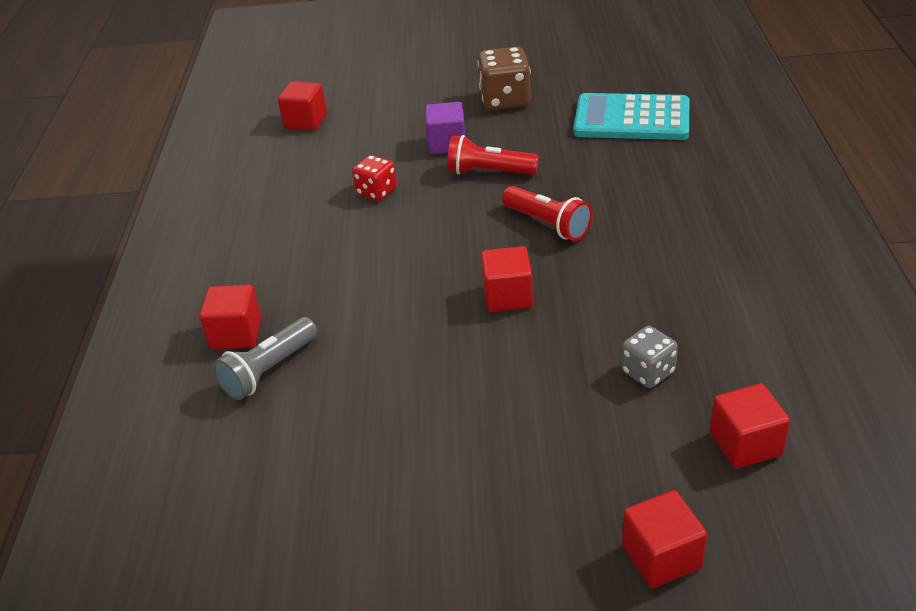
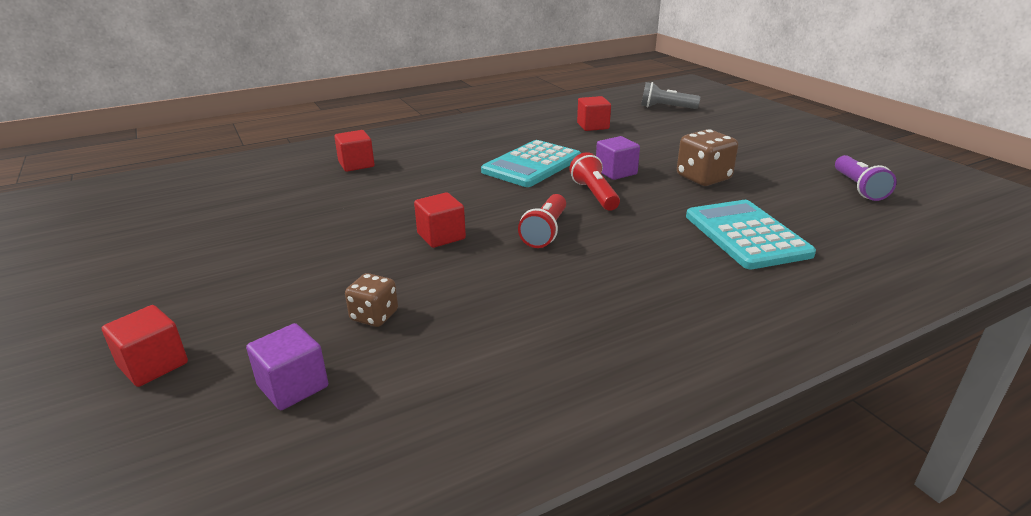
camera: 60 degrees right, 10 degrees down
grey flashlight [213,317,317,400] -> grey flashlight moved to [641,82,700,109]
red dice [352,155,397,201] -> turquoise calculator [481,140,581,187]
grey dice [621,326,678,388] -> brown dice [345,273,398,327]
red cube [710,383,790,469] -> purple cube [246,323,328,410]
none -> purple flashlight [835,155,897,201]

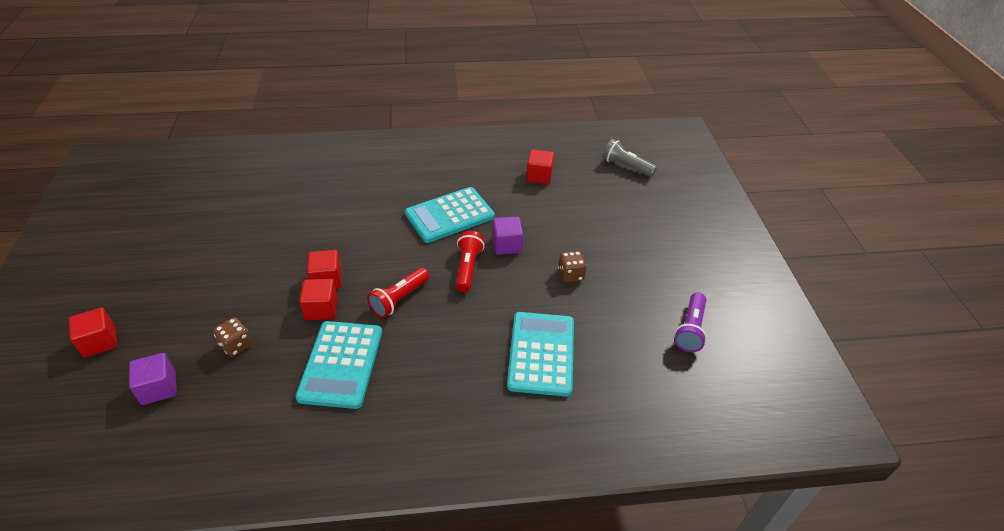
camera: 20 degrees right, 15 degrees up
red cube [334,130,375,172] -> red cube moved to [299,279,338,320]
brown dice [677,129,738,186] -> brown dice [558,251,587,282], size x0.62
none -> turquoise calculator [295,321,382,409]

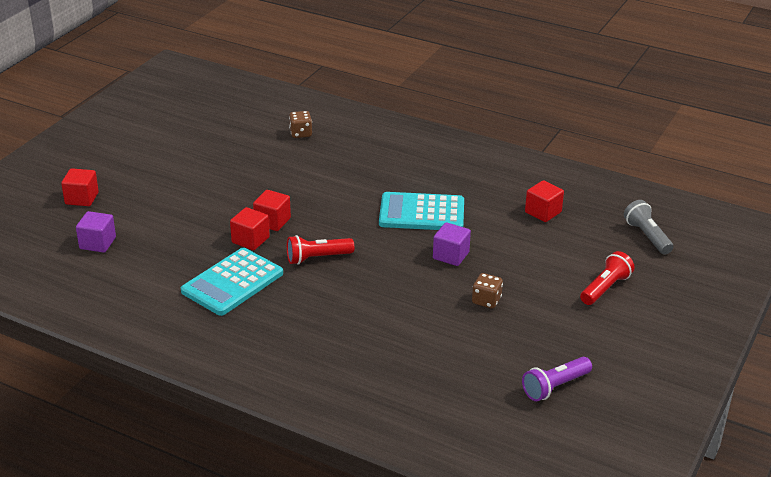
camera: 35 degrees right, 10 degrees down
brown dice [213,317,252,357] -> brown dice moved to [289,111,312,138]
red flashlight [456,231,485,292] -> red flashlight moved to [580,251,635,305]
turquoise calculator [507,312,574,397] -> none

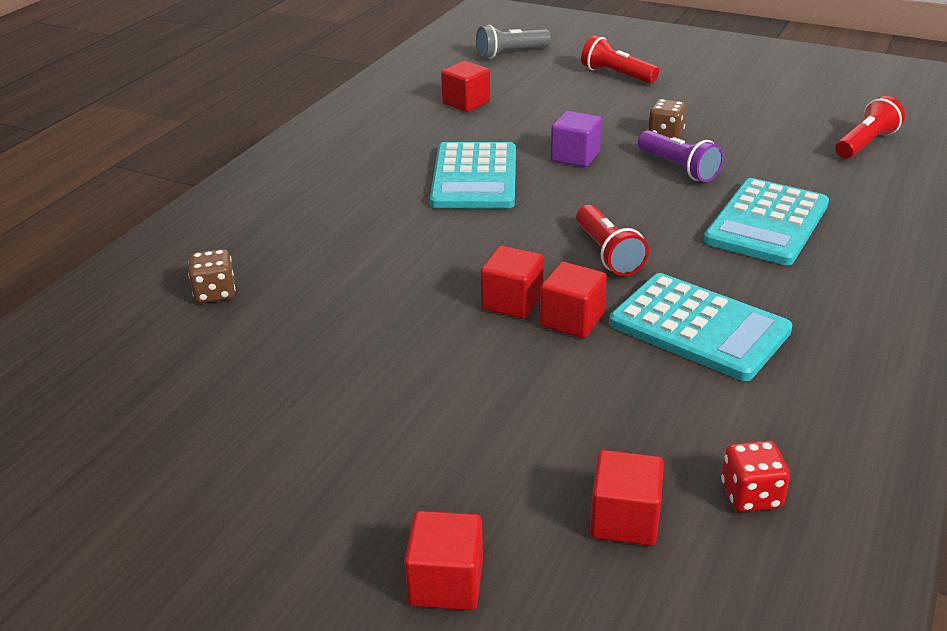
camera: 90 degrees left, 0 degrees up
purple cube [76,211,116,253] -> red cube [590,450,664,546]
purple flashlight [522,357,592,401] -> purple flashlight moved to [638,130,724,182]
none -> turquoise calculator [704,178,829,265]
none -> red dice [721,441,790,512]
none -> red flashlight [835,96,905,159]

